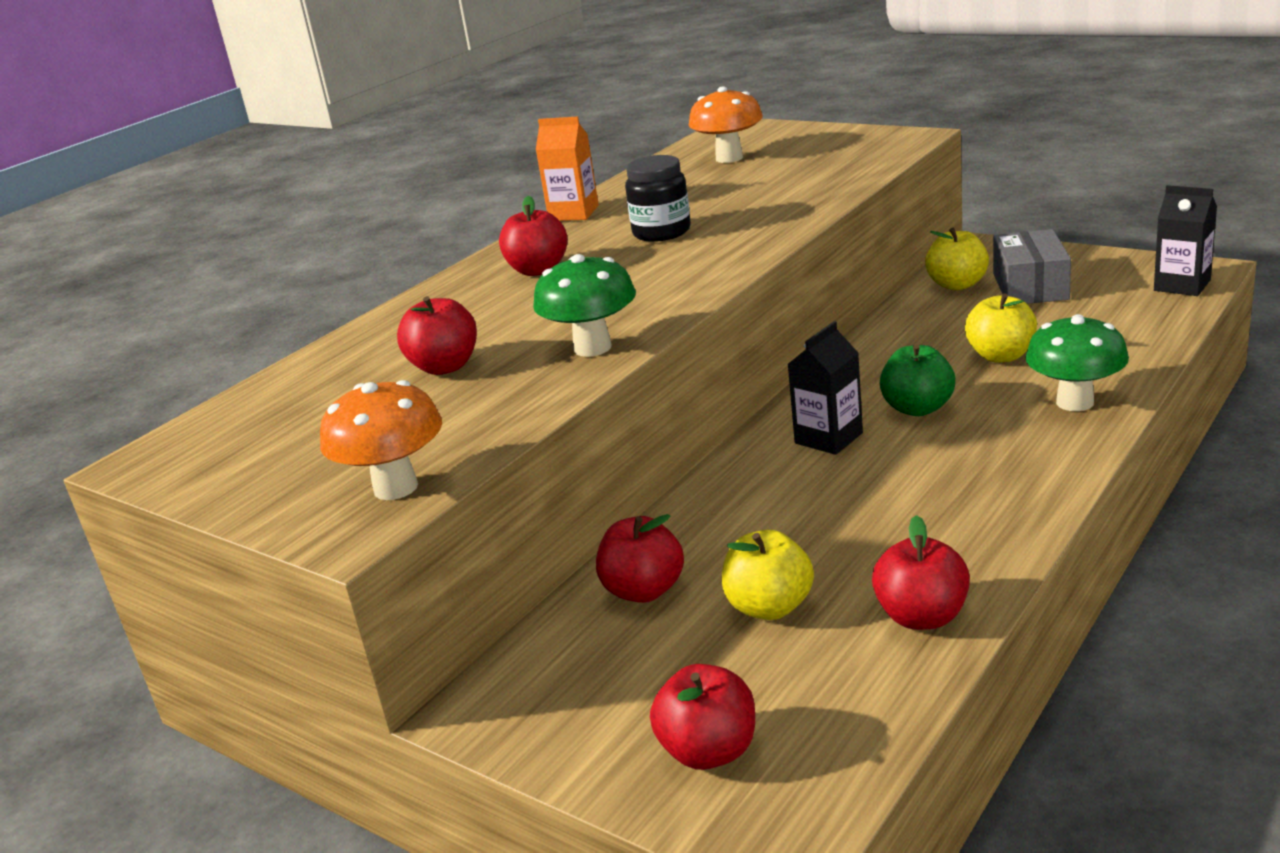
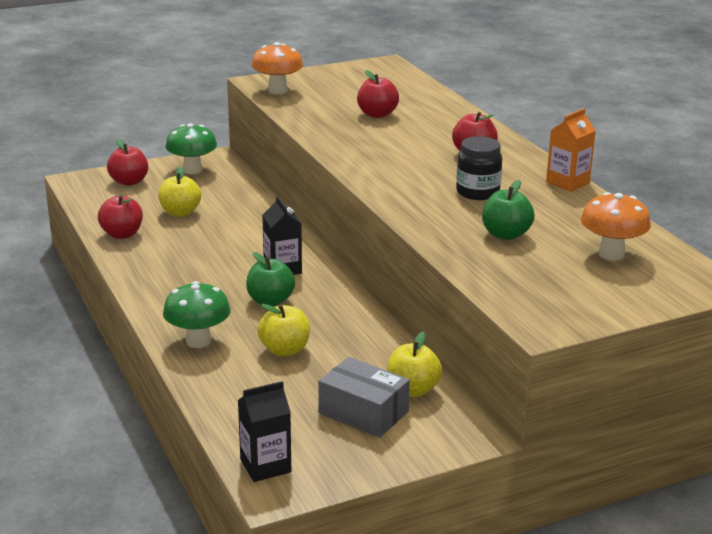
camera: 115 degrees right, 0 degrees up
green mushroom [533,254,636,357] -> green mushroom moved to [165,123,217,174]
red apple [596,514,684,603] -> none
none -> green apple [482,180,535,240]

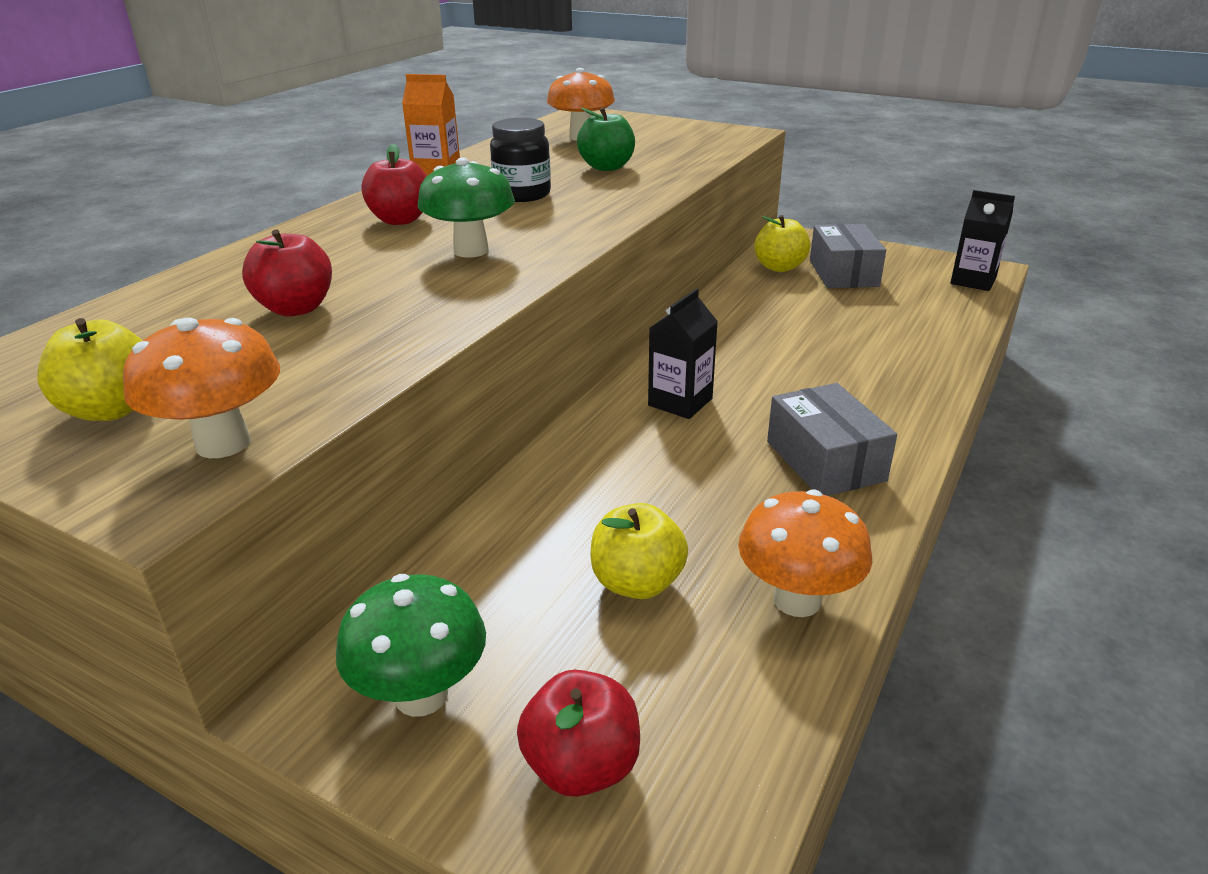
camera: 125 degrees left, 5 degrees up
red apple [98,195,143,239] -> orange mushroom [738,490,873,617]
green mushroom [163,281,231,348] -> green mushroom moved to [418,158,515,258]
green apple [246,252,295,306] -> none
yellow apple [258,304,310,356] -> yellow apple moved to [37,318,143,421]
none -> grey box [767,383,897,496]

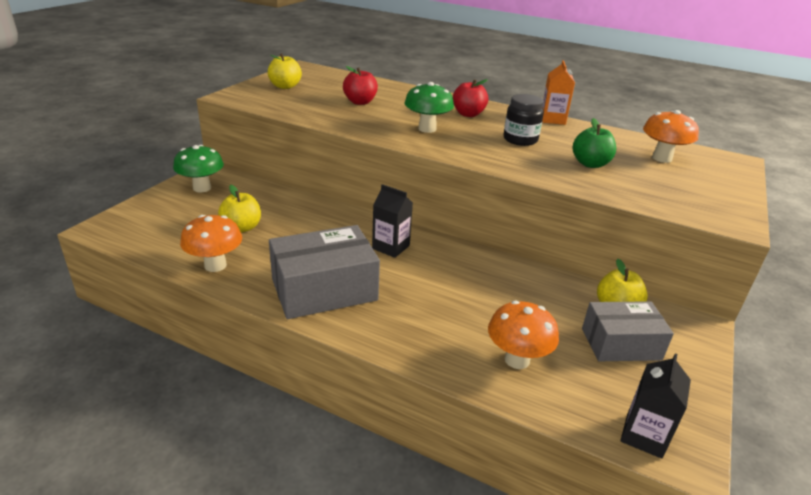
camera: 85 degrees right, 0 degrees up
orange mushroom [123,317,280,458] -> orange mushroom moved to [488,301,559,369]
red apple [517,670,640,797] -> none
grey box [767,383,897,496] -> grey box [269,225,380,319], size x1.51

